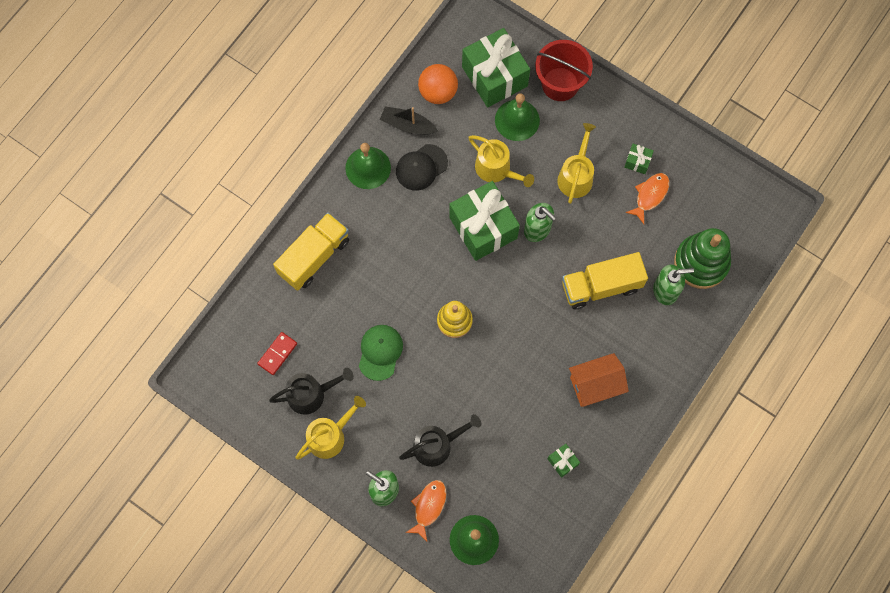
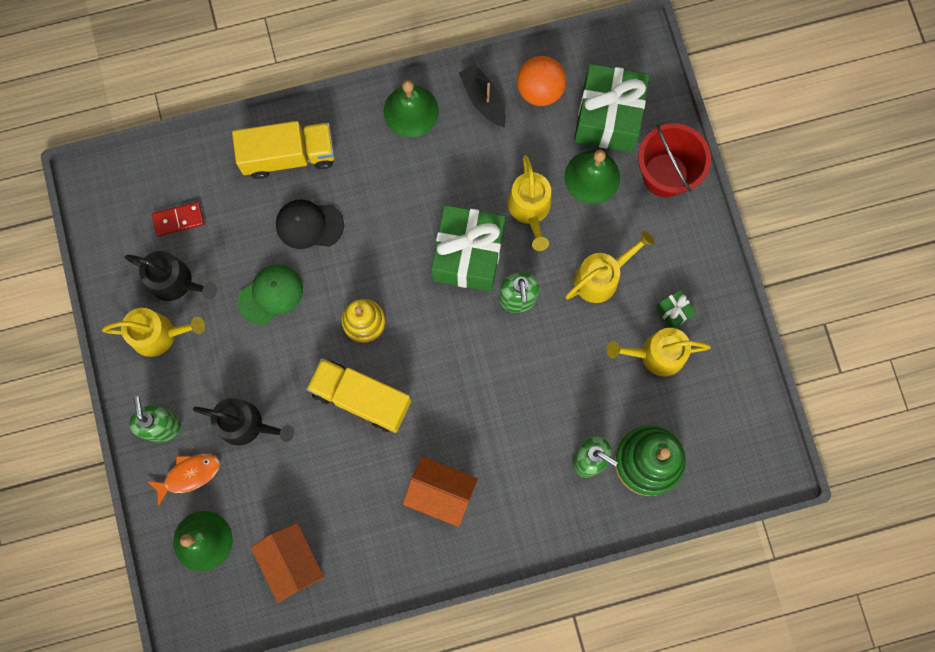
camera: 40 degrees right, 5 degrees up
black cap [396,144,448,191] -> black cap moved to [276,199,344,249]
green gift [547,444,580,478] -> none
yellow truck [562,252,648,309] -> yellow truck moved to [306,358,411,433]
orange fish [625,173,669,224] -> yellow watering can [606,328,711,376]
none -> orange house [251,523,324,603]

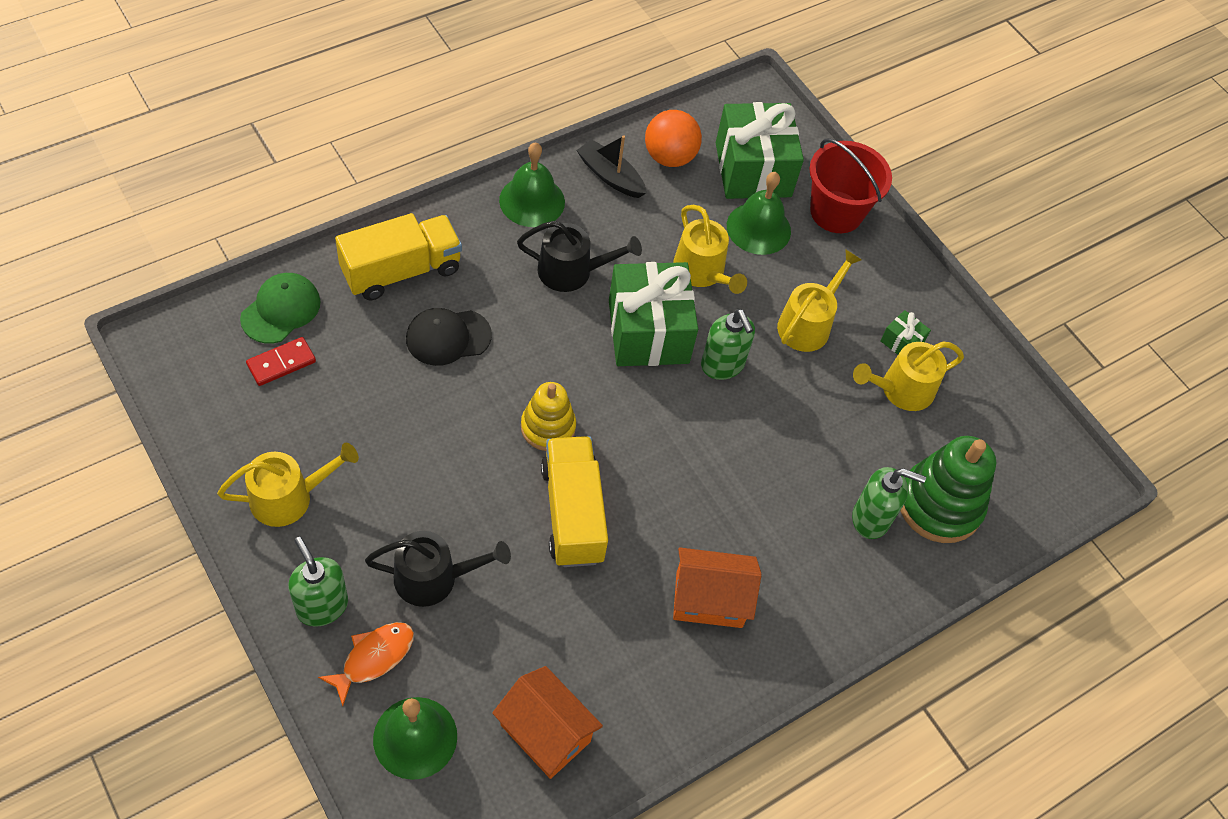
camera: 25 degrees left, 20 degrees down
black watering can [124,251,217,301] -> black watering can moved to [517,221,642,292]
green cap [237,265,303,325] -> green cap moved to [240,273,320,344]
yellow truck [306,358,411,433] -> yellow truck turned 75 degrees clockwise [541,436,608,567]

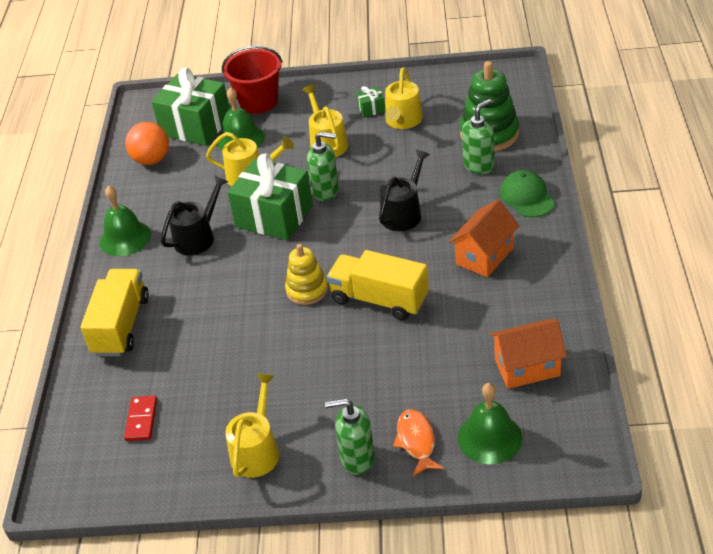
camera: 45 degrees left, 15 degrees down
green cap [240,273,320,344] -> green cap moved to [500,170,555,218]
black watering can [365,531,511,607] -> black watering can moved to [379,150,430,231]
black cap [406,308,492,366] -> none
black boat [576,135,646,198] -> none

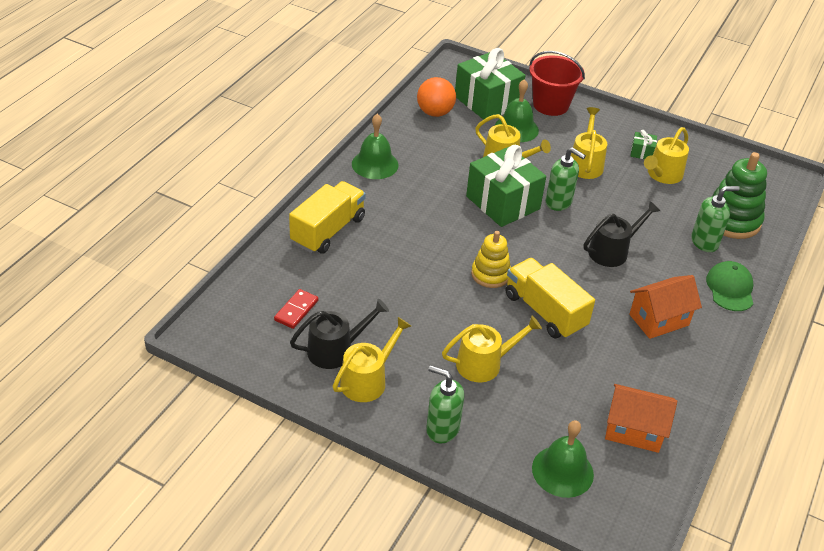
camera: 20 degrees right, 0 degrees up
black watering can [161,175,228,255] -> black watering can moved to [290,299,389,369]
orange fish [393,409,444,476] -> none
none -> yellow watering can [442,316,542,383]

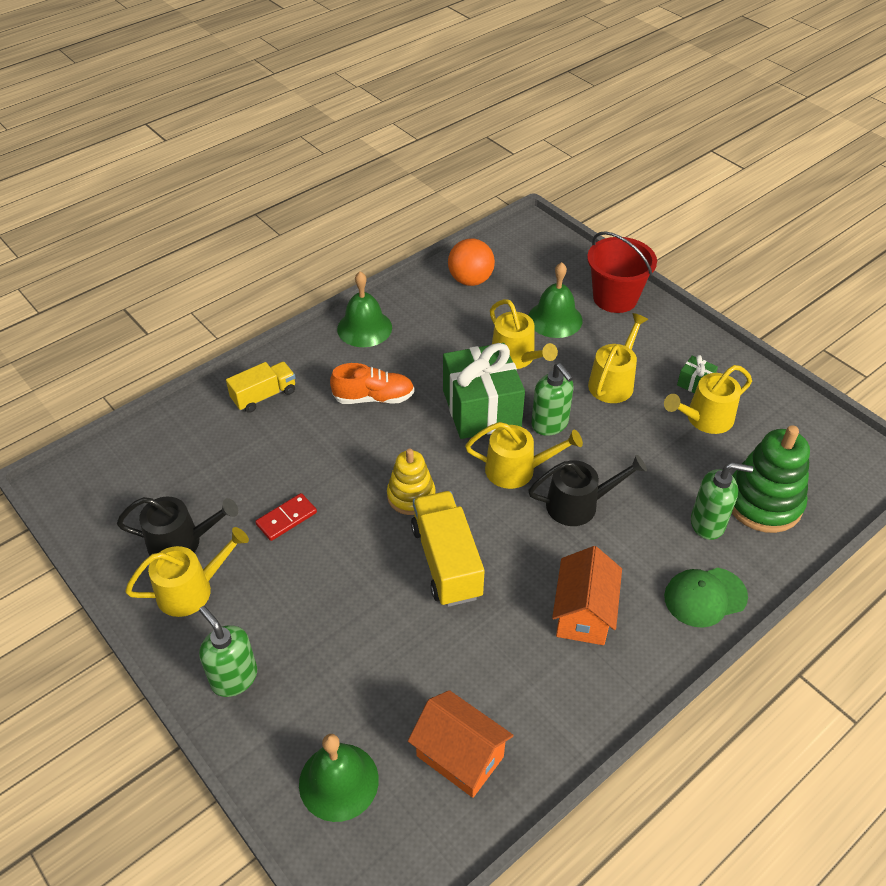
camera: 25 degrees right, 5 degrees up
red domino [274,289,318,329] -> red domino moved to [255,493,317,541]
yellow truck [289,181,366,254] -> yellow truck [226,362,295,413], size x0.65
yellow watering can [442,316,542,383] -> yellow watering can moved to [465,422,583,489]
green gift [455,48,526,120] -> none
orange house [629,275,702,339] -> orange house turned 75 degrees counterclockwise [552,546,622,645]
green cap [706,261,753,311] -> green cap turned 135 degrees counterclockwise [664,568,748,628]
none -> orange shoe [330,363,415,404]

